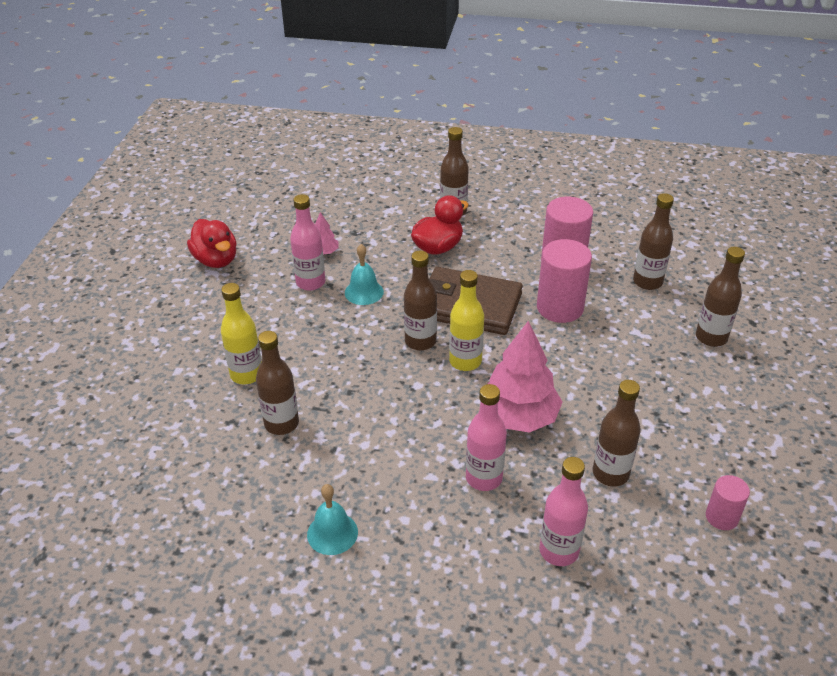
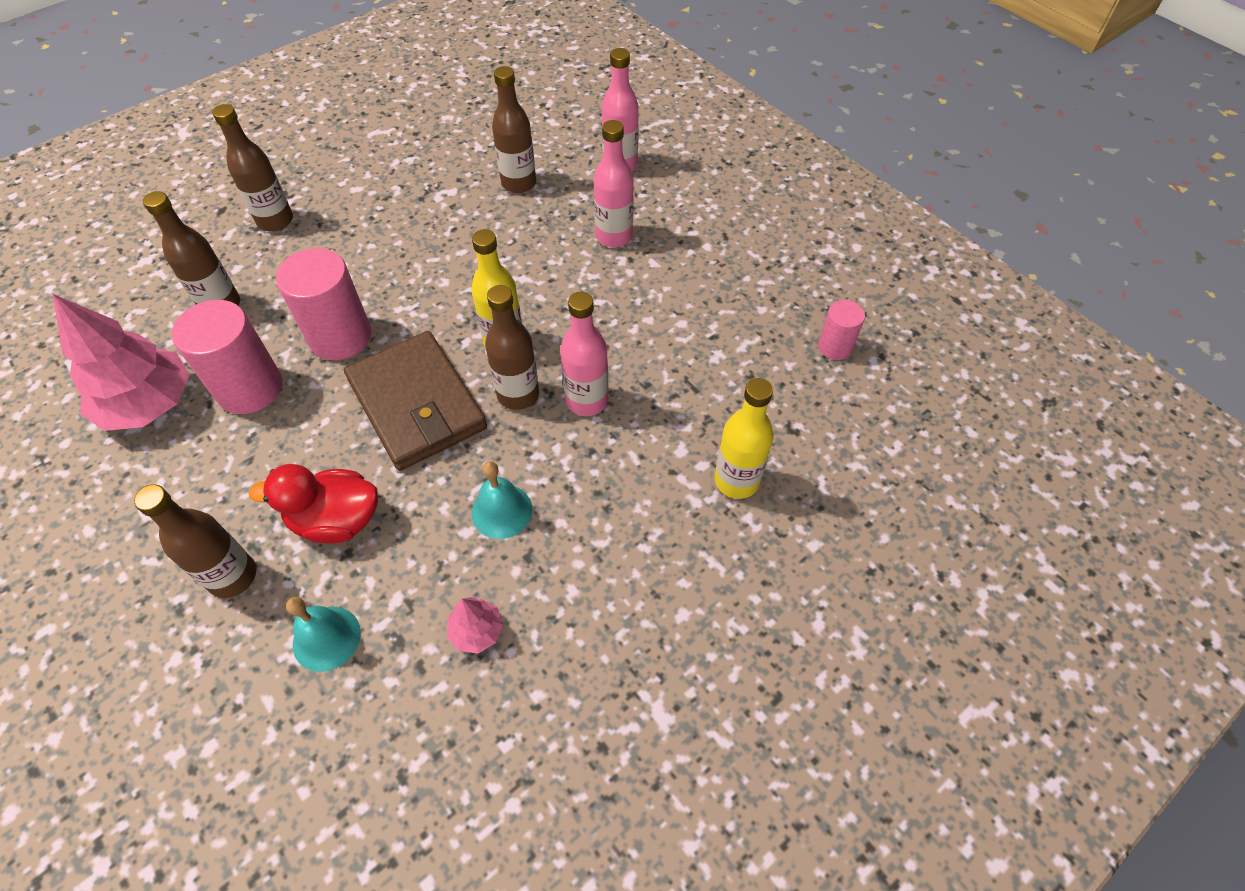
camera: 140 degrees left, 15 degrees up
red duck [187,219,237,268] -> none
brown bottle [256,331,299,435] -> none
pink bottle [290,194,325,291] -> pink bottle moved to [560,292,609,416]
turquoise bell [307,484,358,555] -> turquoise bell moved to [286,597,361,672]
pink tree [487,321,563,433] -> pink tree moved to [52,294,190,431]
pink cylinder [706,475,750,530] -> pink cylinder moved to [818,300,865,360]

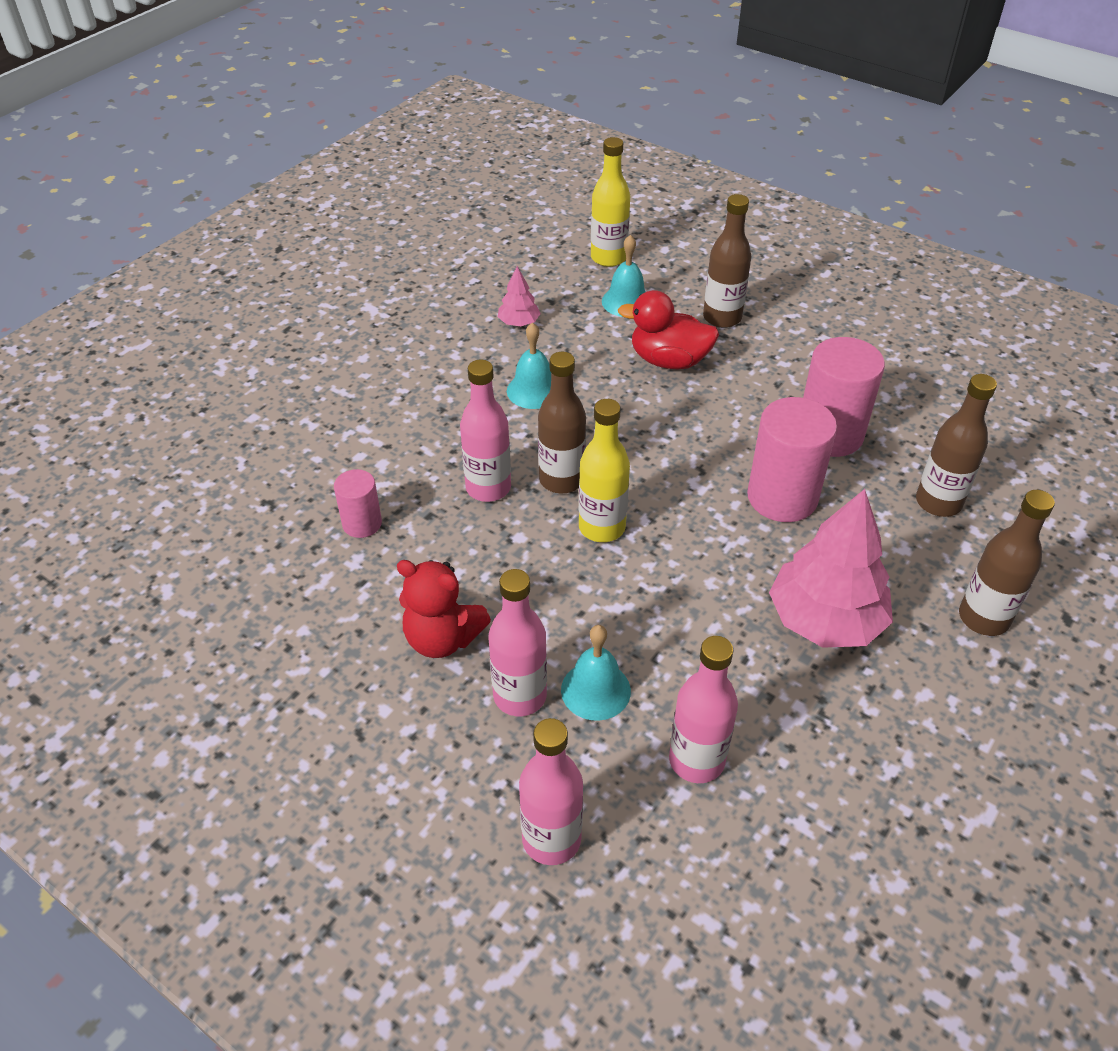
camera: 165 degrees right, 10 degrees down
pink tree [52,294,190,431] -> pink tree moved to [769,489,893,648]
red duck [249,464,378,544] -> red duck turned 150 degrees counterclockwise [618,290,719,369]
brown wallet [344,331,487,471] -> none
brown bottle [492,66,536,193] -> pink bottle [669,636,738,783]
yellow bottle [714,378,774,499] -> yellow bottle moved to [591,137,630,267]
pink cylinder [818,300,865,360] -> pink cylinder moved to [334,469,382,538]
none -> red teddy bear [397,560,491,658]
none -> turquoise bell [561,625,631,721]

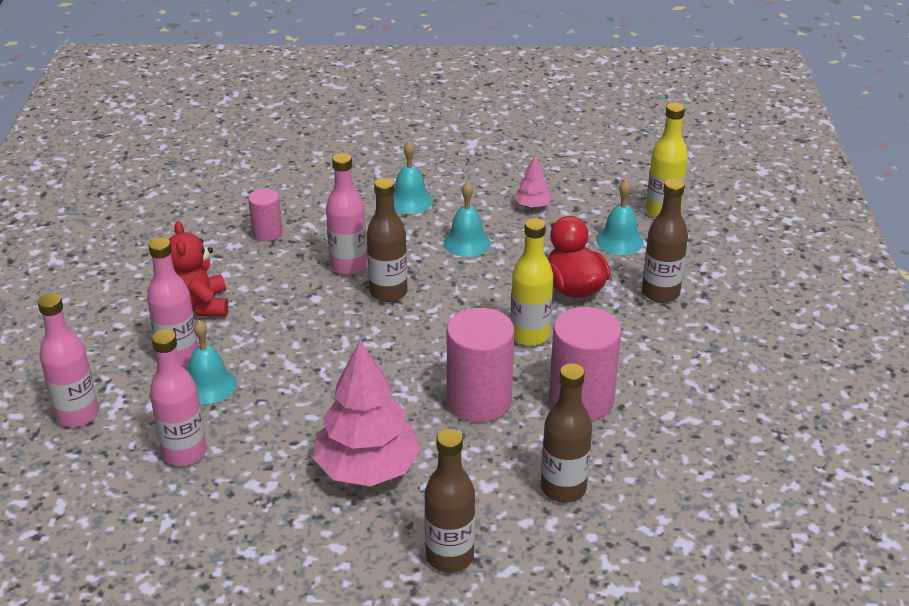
camera: 55 degrees right, 10 degrees down
yellow bottle [579,399,630,542] -> yellow bottle moved to [510,218,553,346]
none -> turquoise bell [393,141,433,214]

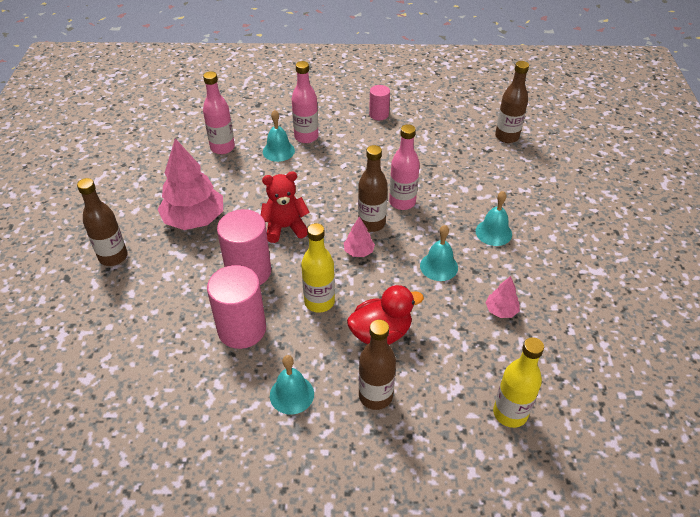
camera: 90 degrees right, 10 degrees up
pink bottle [38,293,99,427] -> none
red teddy bear [169,221,228,316] -> red teddy bear moved to [261,171,310,243]
pink cylinder [248,189,283,241] -> pink cylinder moved to [369,85,390,120]
brown bottle [541,363,592,503] -> brown bottle moved to [495,61,529,143]
turquoise bell [596,180,643,255] -> turquoise bell moved to [270,355,314,414]
none -> pink tree [344,216,375,257]

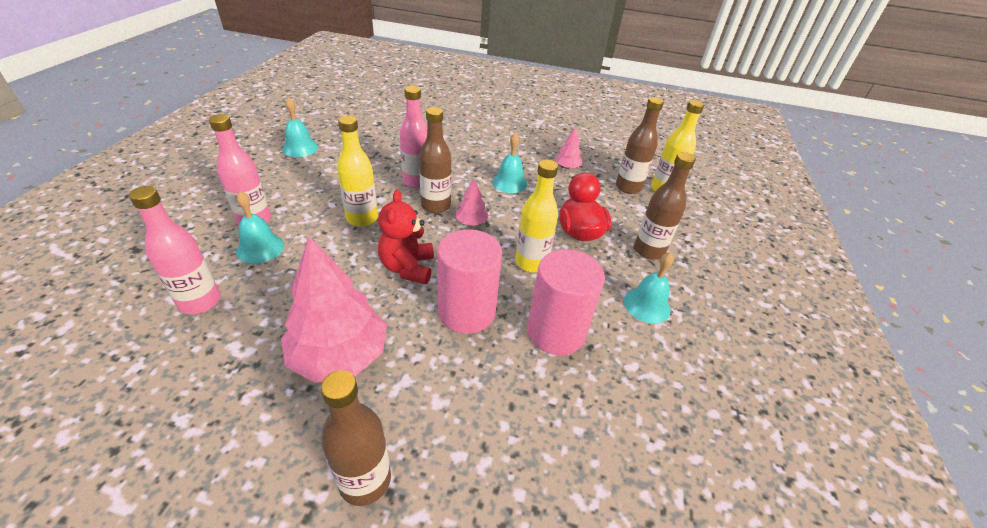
camera: 80 degrees left, 5 degrees down
pink cylinder [369,85,390,120] -> none
turquoise bell [476,191,512,246] -> turquoise bell moved to [282,97,318,157]
brown bottle [495,61,529,143] -> brown bottle moved to [616,97,664,194]
none -> yellow bottle [337,116,378,227]

